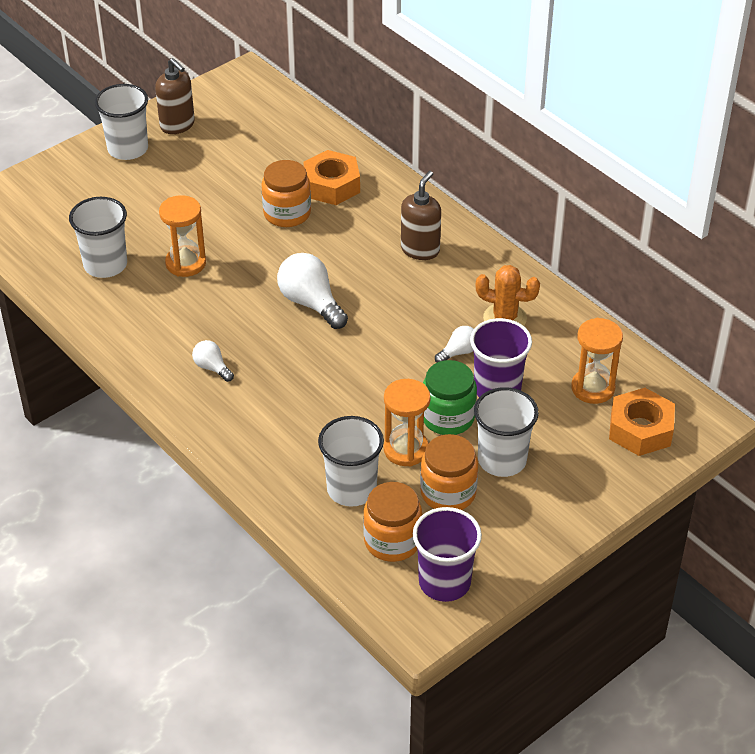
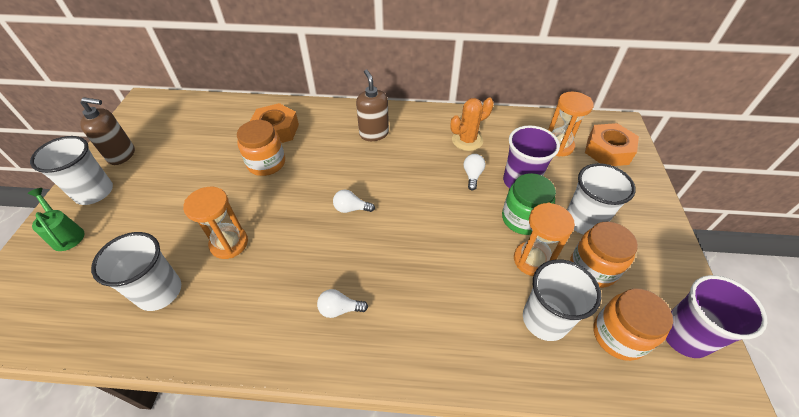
camera: 45 degrees left, 5 degrees up
white light bulb [277,253,348,329] -> white light bulb [333,190,375,213], size x0.54
none -> green watering can [27,188,85,251]

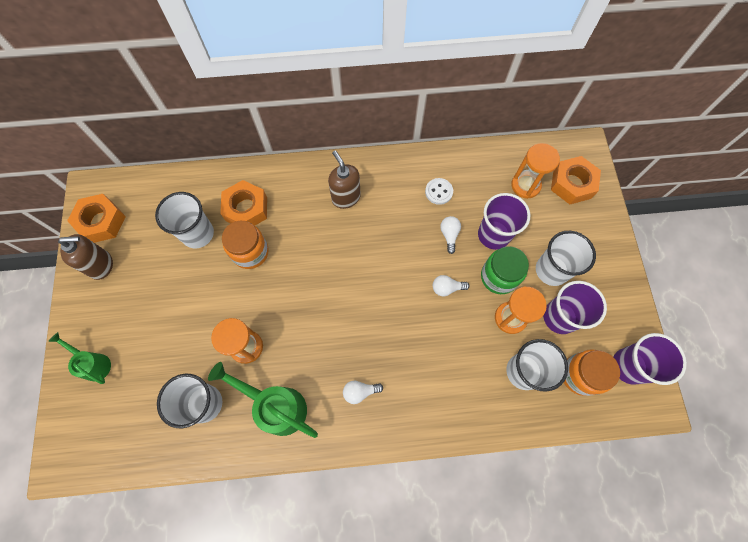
camera: 10 degrees left, 20 degrees up
white cup [30,136,113,205] -> white cup moved to [155,192,214,248]
white light bulb [333,190,375,213] -> white light bulb moved to [433,275,470,296]
orange cactus [450,97,494,151] -> white button [425,178,453,205]
orange jar [570,222,638,288] -> purple cup [543,281,607,334]
none -> orange nut [67,194,126,243]
none -> green watering can [208,362,318,438]

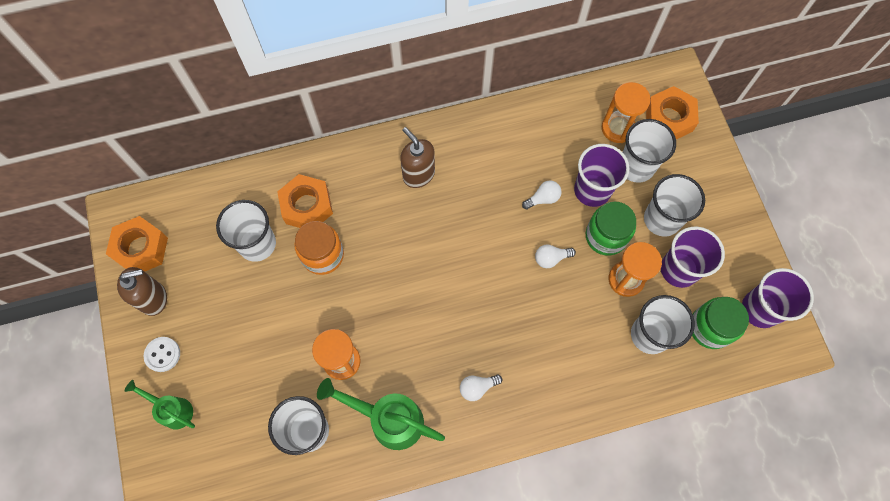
camera: 10 degrees left, 0 degrees up
white button [425,178,453,205] -> white button moved to [144,337,180,372]
white light bulb [440,216,461,254] -> white light bulb turned 75 degrees clockwise [522,180,562,210]
orange jar [564,349,620,396] -> green jar [692,297,749,349]
none -> white cup [623,119,676,183]

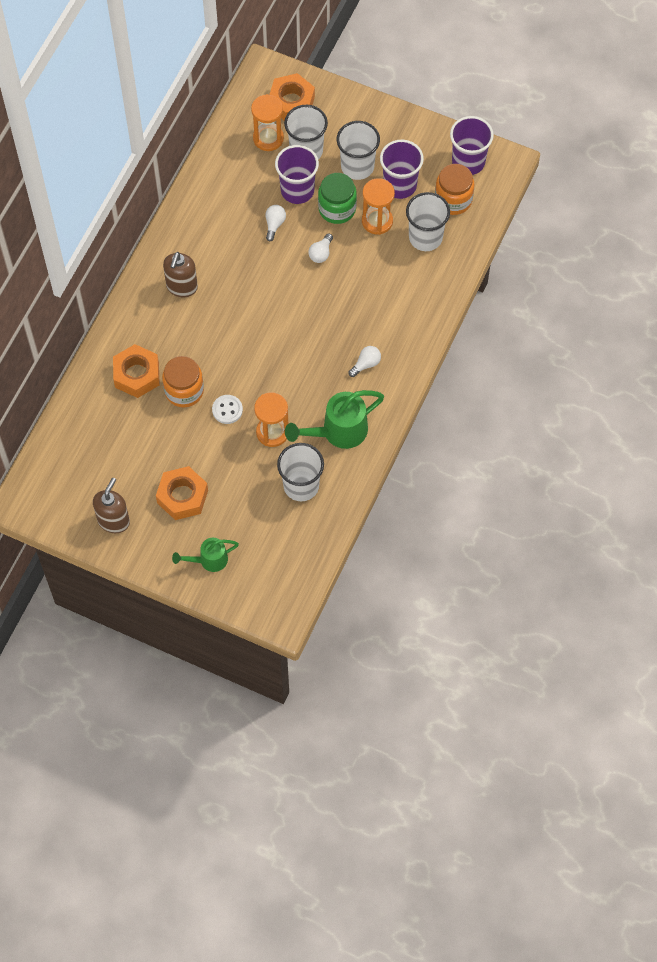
camera: 50 degrees left, 5 degrees down
orange nut [106,216,168,272] -> orange nut moved to [156,466,208,520]
white button [144,337,180,372] -> white button moved to [212,395,243,424]
white cup [216,200,276,262] -> none
brown soap dispenser [400,127,435,188] -> brown soap dispenser turned 75 degrees counterclockwise [163,252,198,297]
white light bulb [460,375,502,401] -> white light bulb turned 150 degrees counterclockwise [349,346,381,377]
green jar [692,297,749,349] -> orange jar [435,164,474,215]

